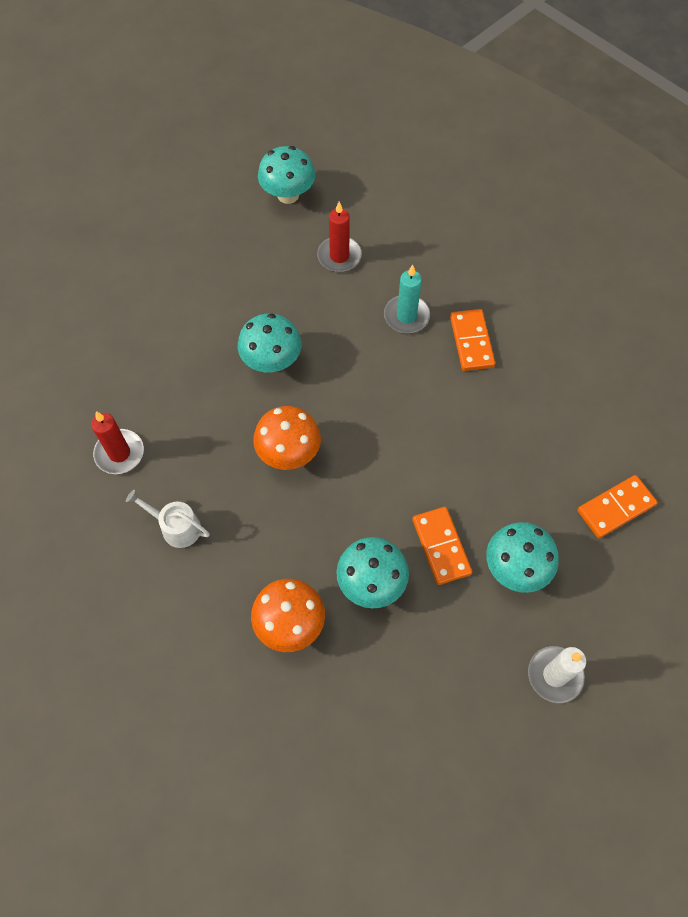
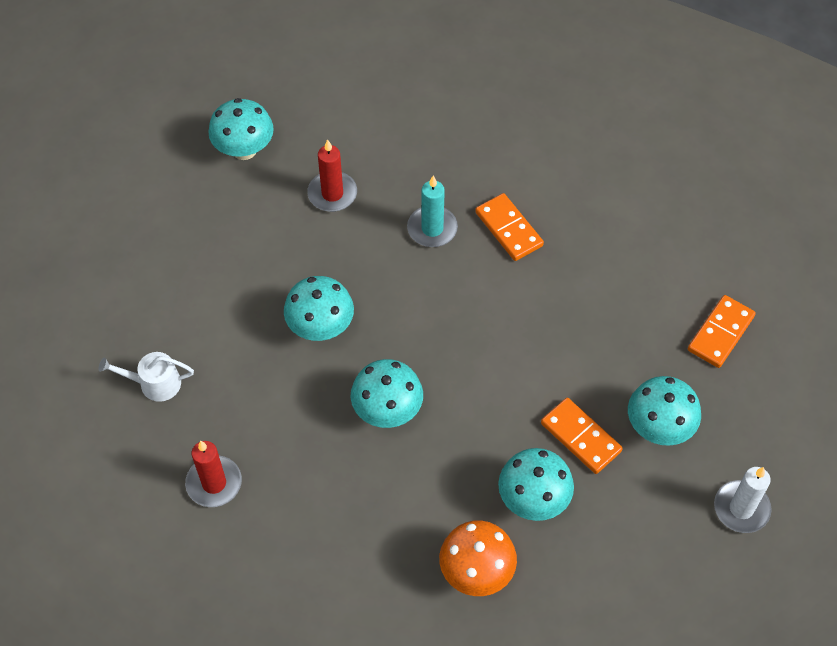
camera: 25 degrees left, 5 degrees down
white watering can [126,490,210,548] -> white watering can moved to [98,352,194,402]
orange mushroom [253,406,321,470] -> turquoise mushroom [351,359,423,428]

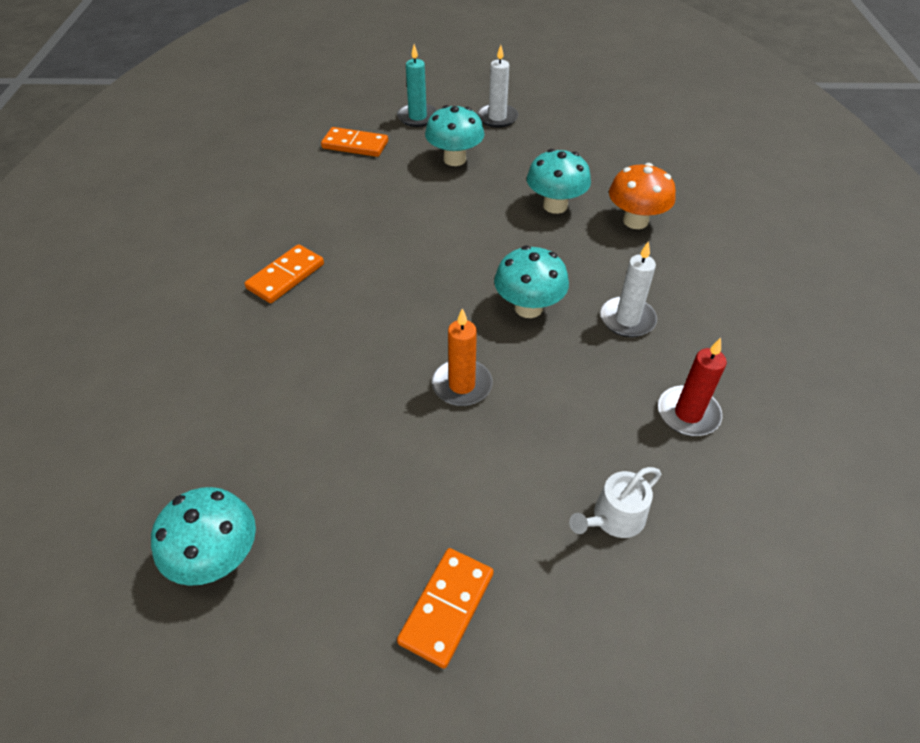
camera: 110 degrees left, 10 degrees down
white watering can [98,352,194,402] -> white watering can turned 75 degrees clockwise [569,467,661,538]
turquoise mushroom [284,276,354,341] -> orange candle [432,308,493,406]
red candle [307,139,357,212] -> none
turquoise candle [407,175,458,247] -> turquoise candle moved to [397,44,437,127]
orange domino [541,398,623,474] -> orange domino moved to [397,548,494,668]
none -> white candle [600,241,657,337]

